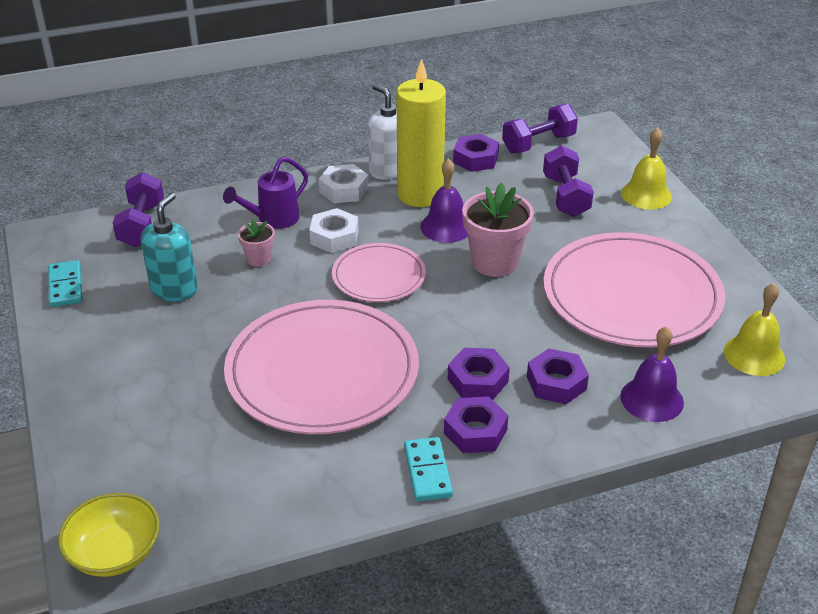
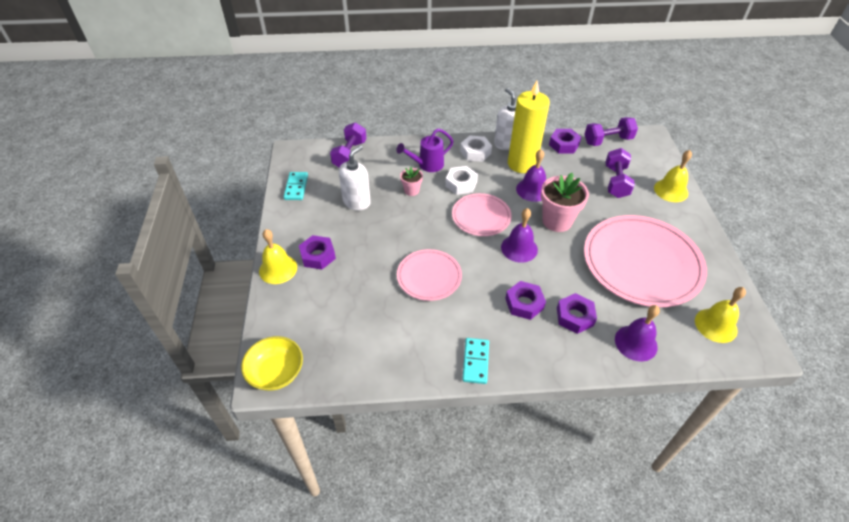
camera: 15 degrees right, 10 degrees up
turquoise soap dispenser [141,193,198,301] -> white soap dispenser [339,145,371,210]
pink plate [224,300,419,435] -> pink plate [397,249,462,301], size x0.54
purple nut [444,396,509,453] -> purple nut moved to [299,235,336,270]
none -> yellow bell [259,229,297,284]
none -> purple bell [501,208,538,263]

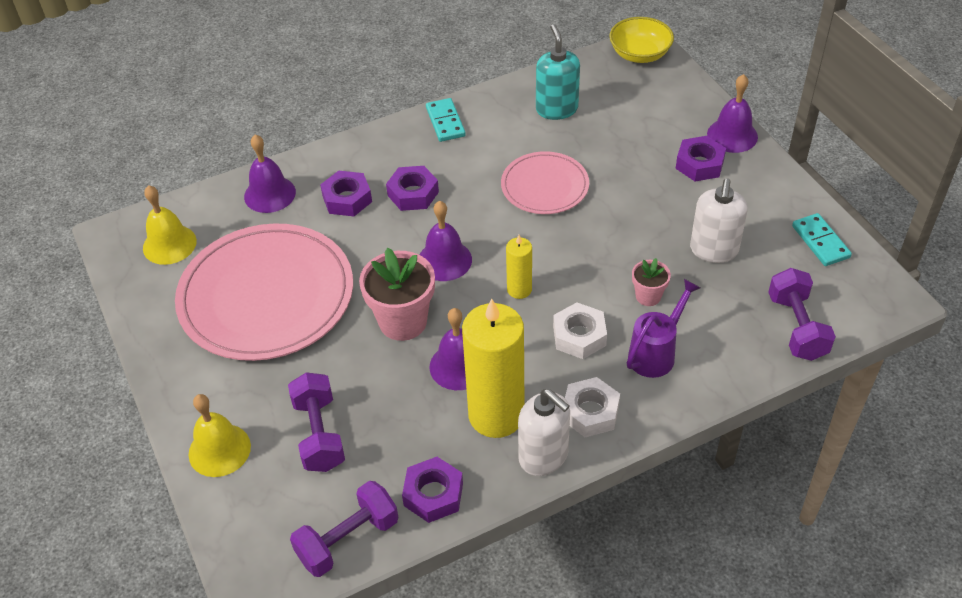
camera: 160 degrees right, 0 degrees up
yellow bell [259,229,297,284] -> purple bell [707,74,758,153]
pink plate [452,193,512,236] -> yellow candle [506,235,532,299]
none -> turquoise soap dispenser [536,24,580,120]

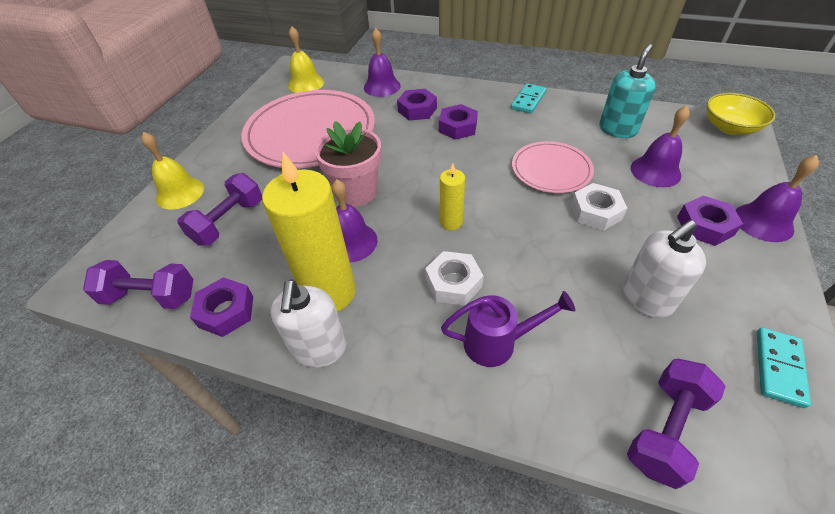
camera: 45 degrees right, 0 degrees up
purple bell [419,201,472,281] -> purple bell moved to [631,105,690,187]
white nut [565,377,620,437] -> white nut moved to [571,183,627,231]
pink flower pot [632,258,671,306] -> none

